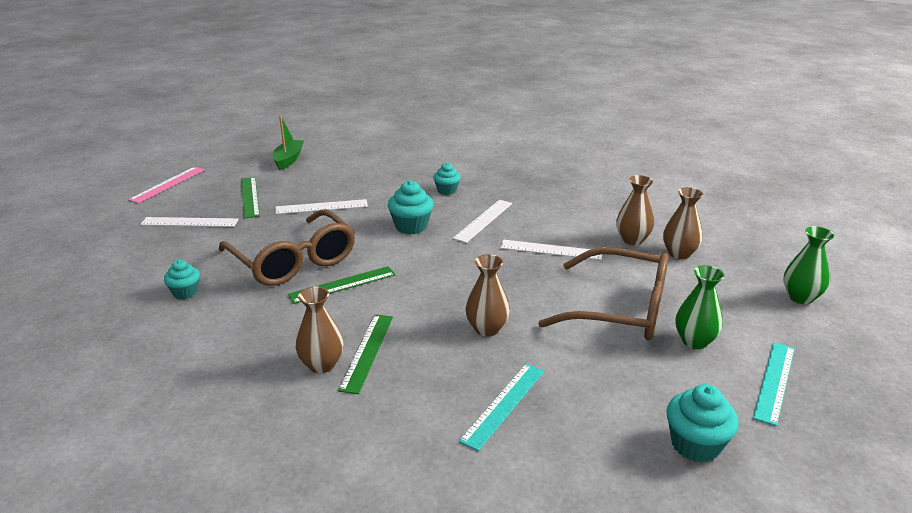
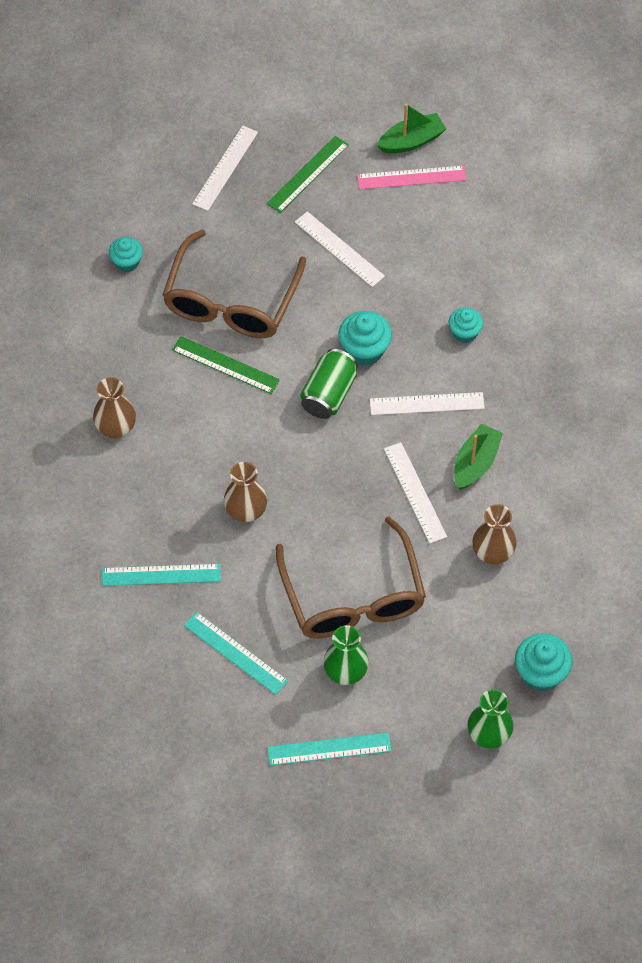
camera: 55 degrees right, 30 degrees up
pink ruler [128,167,205,204] -> pink ruler moved to [357,165,466,189]
white ruler [140,217,239,227] -> white ruler turned 60 degrees clockwise [192,126,258,211]
green ruler [338,314,393,394] -> none
brown vase [663,187,703,259] -> none
turquoise cupcake [667,384,739,463] -> turquoise cupcake moved to [515,633,572,691]
none -> turquoise ruler [184,612,288,695]
none -> green can [300,349,358,419]
none -> green boat [454,423,503,490]

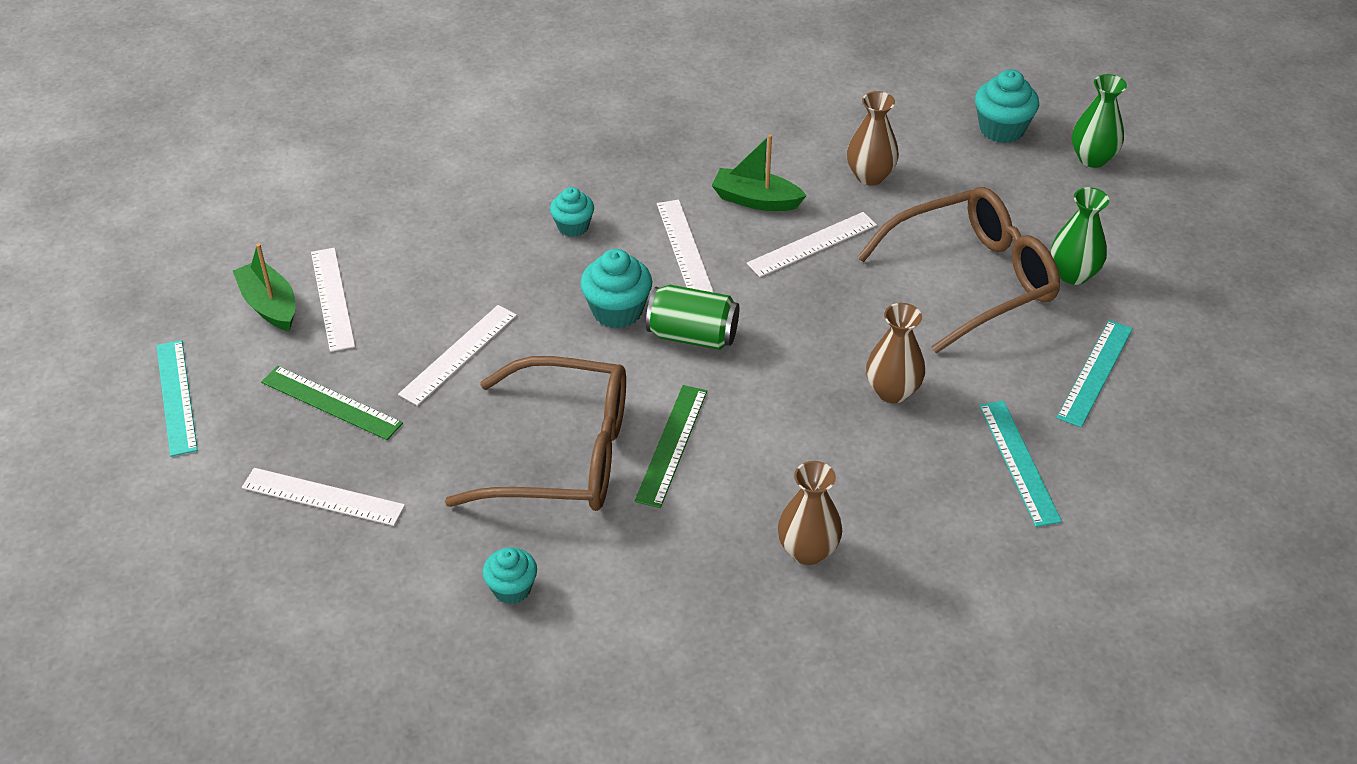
camera: 100 degrees left, 15 degrees down
turquoise ruler [267,733,391,766] -> turquoise ruler moved to [156,340,198,457]
pink ruler [357,165,466,189] -> white ruler [311,248,355,352]

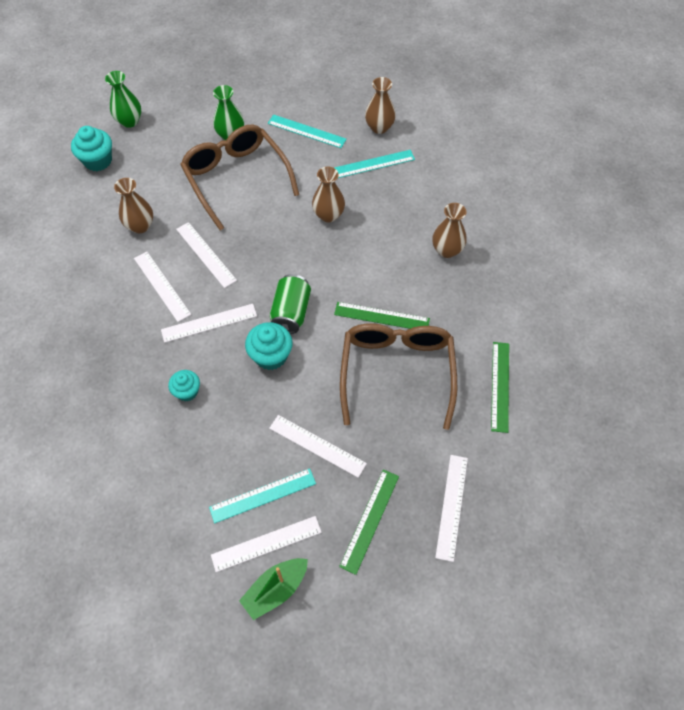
camera: 95 degrees left, 15 degrees up
turquoise ruler [156,340,198,457] -> turquoise ruler moved to [209,468,316,524]
turquoise cupcake [483,547,537,604] -> green ruler [491,342,509,433]
green boat [712,134,807,211] -> white ruler [134,252,191,322]
none -> brown vase [365,77,396,134]

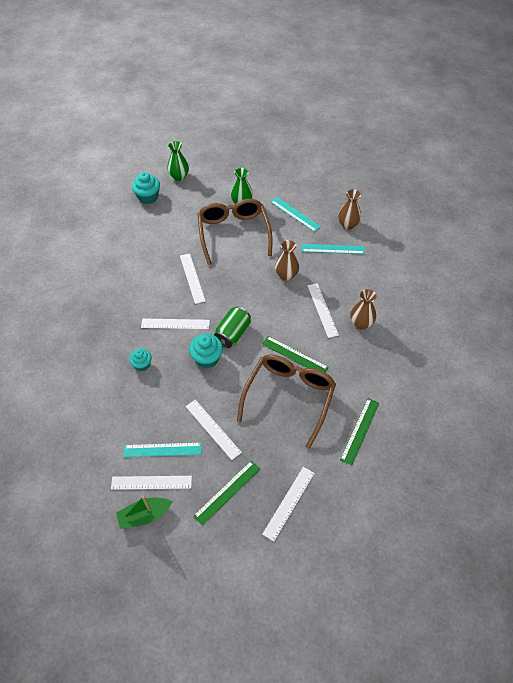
camera: 20 degrees right, 5 degrees down
brown vase [114,178,153,233] -> none
white ruler [134,252,191,322] -> white ruler moved to [307,283,339,338]

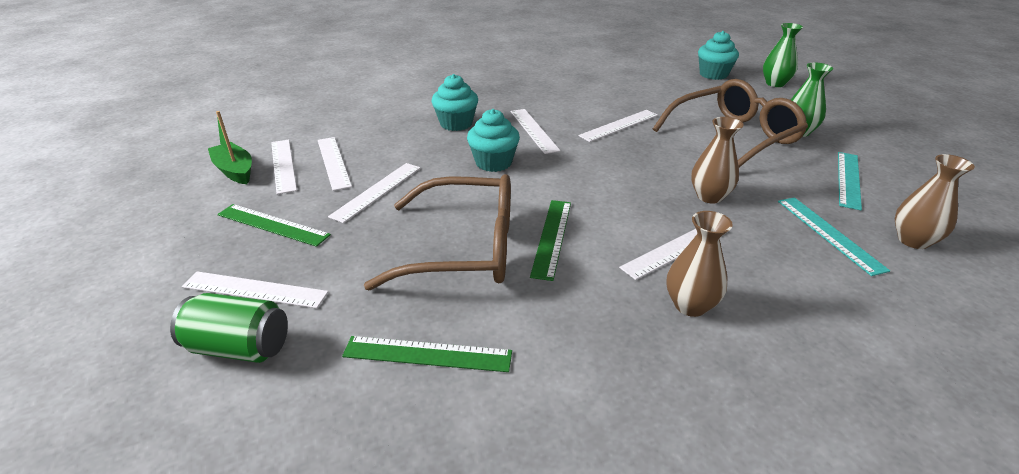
camera: 70 degrees right, 20 degrees down
turquoise ruler [123,442,202,457] -> white ruler [318,137,352,191]
turquoise cupcake [129,349,152,371] -> turquoise cupcake [431,74,478,131], size x1.53
green can [214,306,251,348] -> green can moved to [170,293,288,363]

